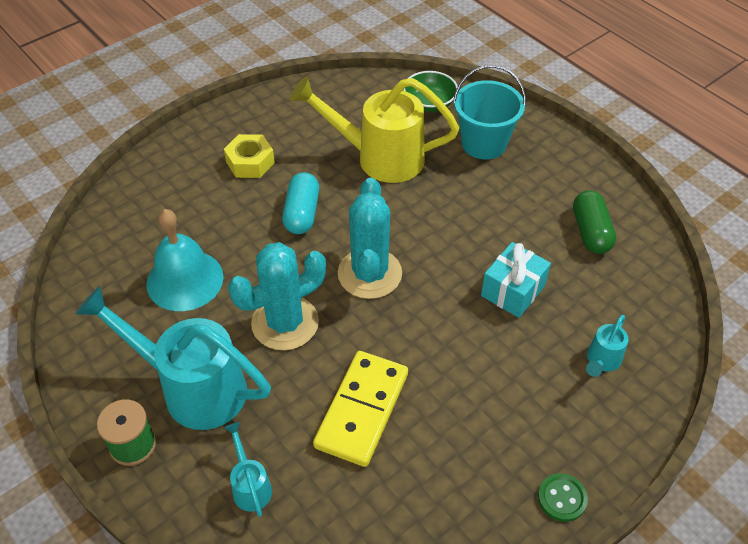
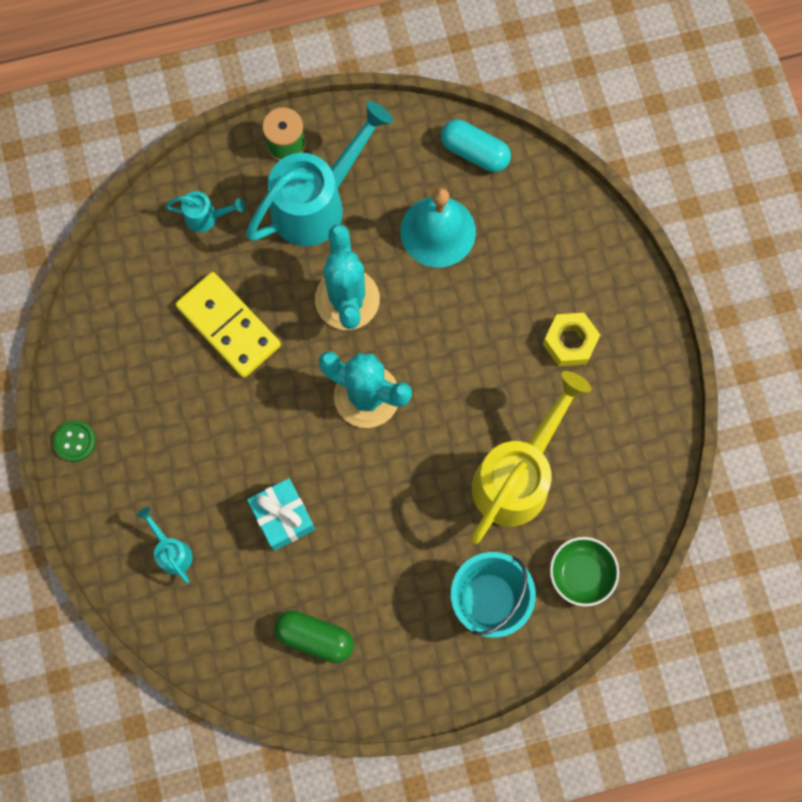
camera: 115 degrees right, 25 degrees up
turquoise capsule [282,172,319,234] -> turquoise capsule moved to [441,119,511,172]

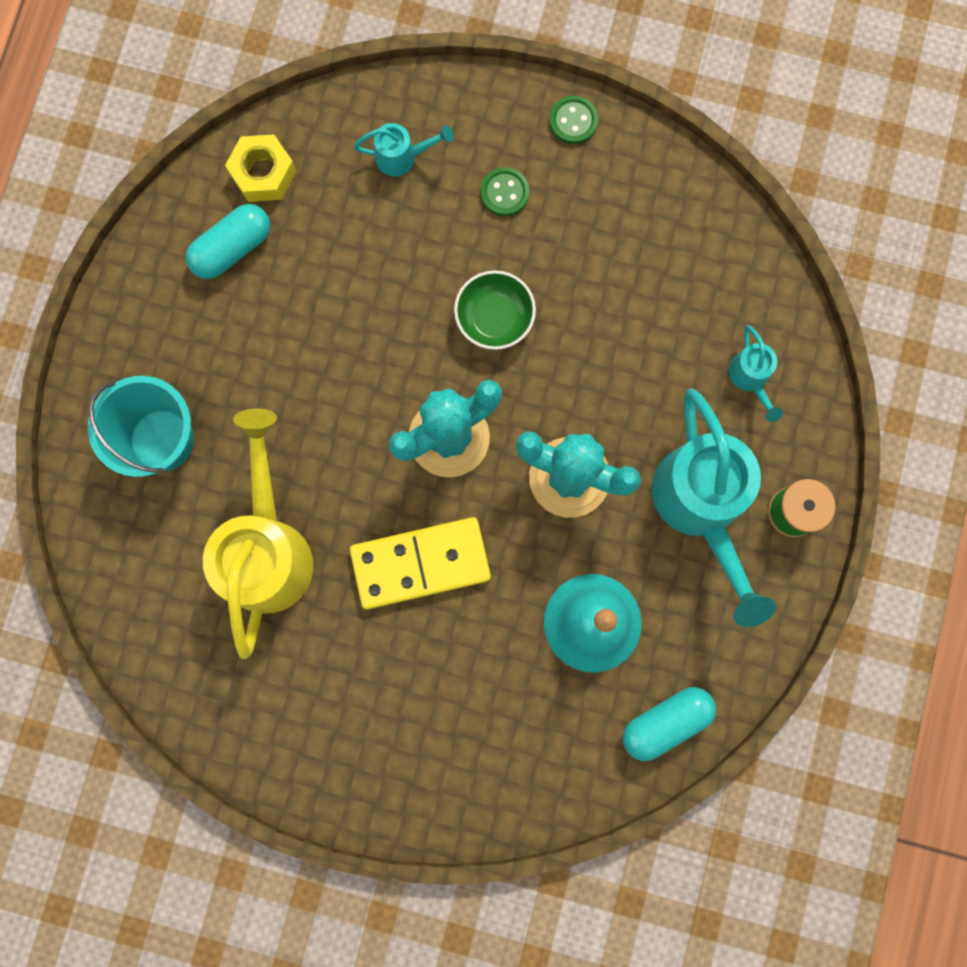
camera: 120 degrees right, 5 degrees up
turquoise watering can [165,191,245,232] -> turquoise watering can turned 45 degrees counterclockwise [729,325,783,422]
yellow domino [175,272,281,378] -> yellow domino moved to [350,517,491,609]
turquoise gift [247,478,315,551] -> none
green capsule [274,611,354,663] -> turquoise capsule [186,204,270,279]
yellow watering can [471,371,592,544] -> yellow watering can turned 150 degrees counterclockwise [203,408,313,659]
yellow nut [543,313,600,366] -> yellow nut moved to [225,134,297,202]
green bowl [550,537,619,606] -> green bowl moved to [454,270,536,350]
none -> green button [481,167,529,216]

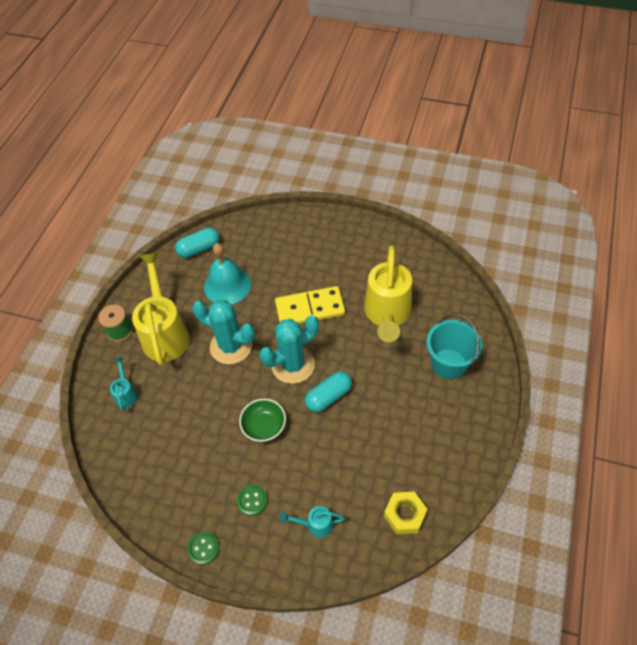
camera: 175 degrees left, 25 degrees down
turquoise capsule [186,204,270,279] -> turquoise capsule moved to [305,371,352,412]
turquoise watering can [651,388,776,627] -> yellow watering can [132,253,190,365]

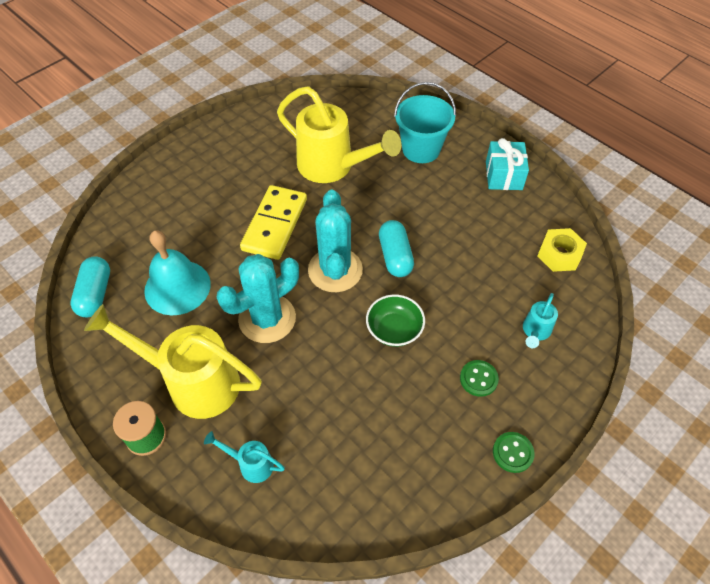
camera: 65 degrees left, 0 degrees up
none -> turquoise gift [486,138,529,190]

